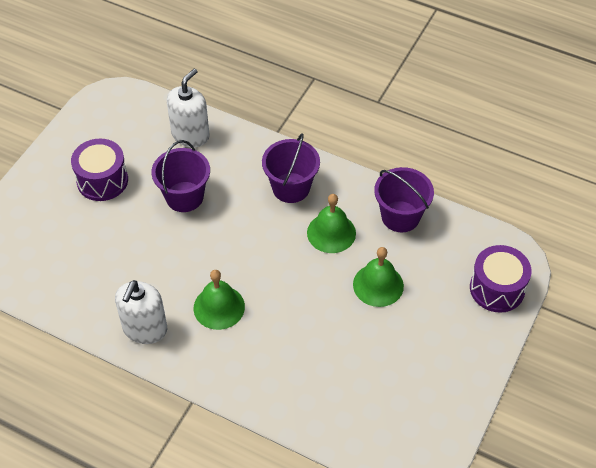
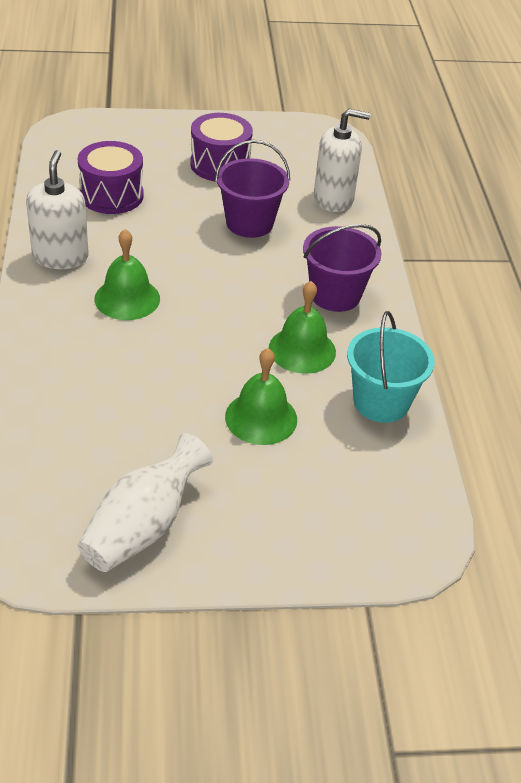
camera: 55 degrees right, 10 degrees down
white soap dispenser [115,280,167,344] -> white soap dispenser turned 105 degrees clockwise [26,150,89,269]
purple bucket [374,167,434,232] -> turquoise bucket [347,311,435,423]
purple drum [470,245,532,313] -> purple drum moved to [78,141,144,214]
none -> white vase [78,433,213,572]

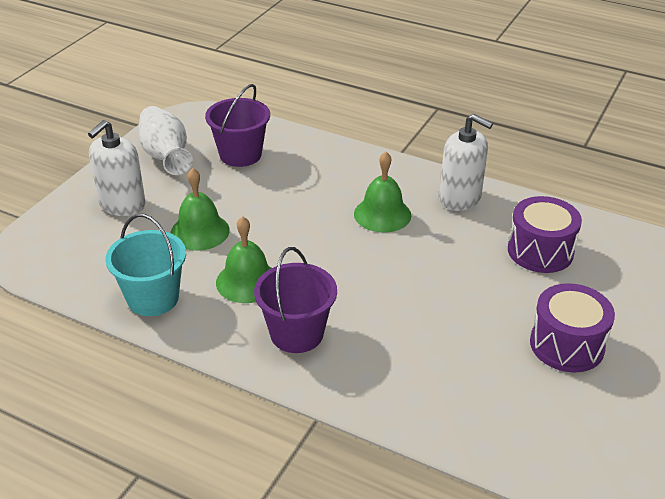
camera: 125 degrees right, 5 degrees down
purple bucket [215,140,290,238] -> purple bucket moved to [205,84,270,167]
white soap dispenser [314,109,371,212] -> white soap dispenser moved to [88,120,145,216]

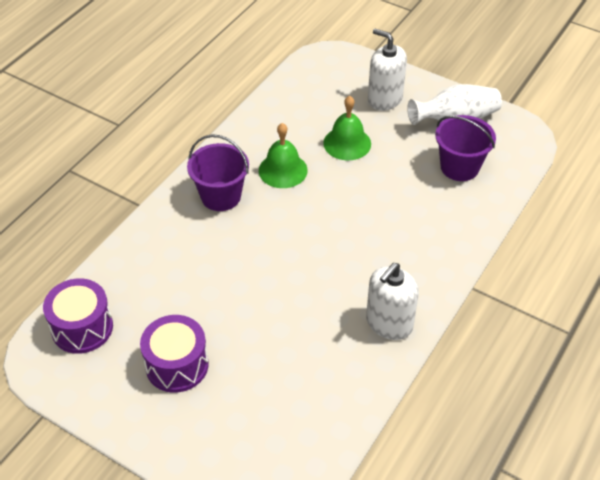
camera: 95 degrees right, 10 degrees up
turquoise bucket [105,214,186,316] -> none
green bell [354,152,411,233] -> none
purple drum [508,196,582,273] -> purple drum moved to [43,278,113,354]

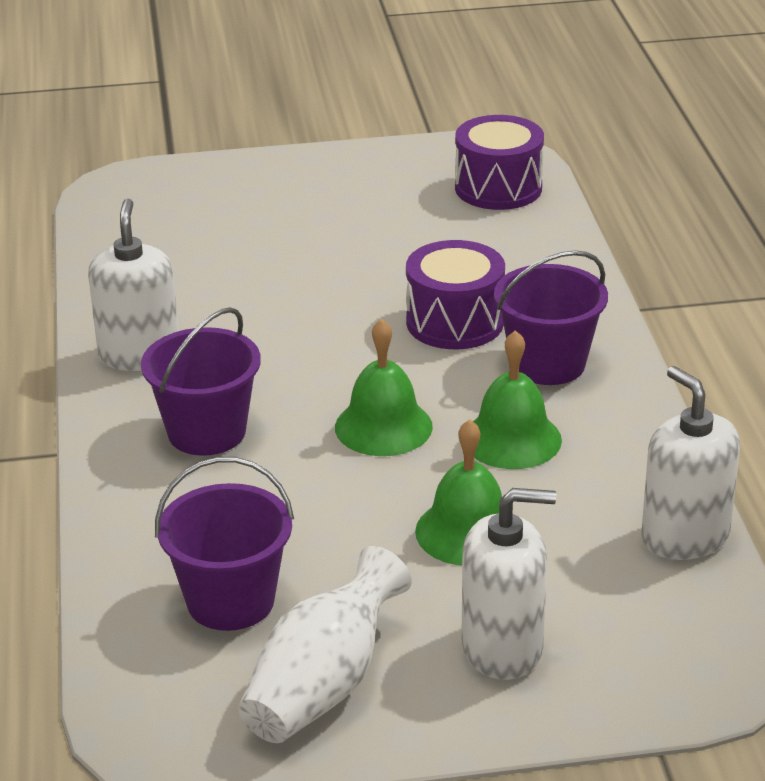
camera: 140 degrees right, 15 degrees down
purple drum [140,315,209,393] -> purple drum moved to [406,240,505,349]
none -> purple bucket [141,307,261,456]
none -> green bell [335,319,433,456]
none -> white soap dispenser [641,366,740,560]

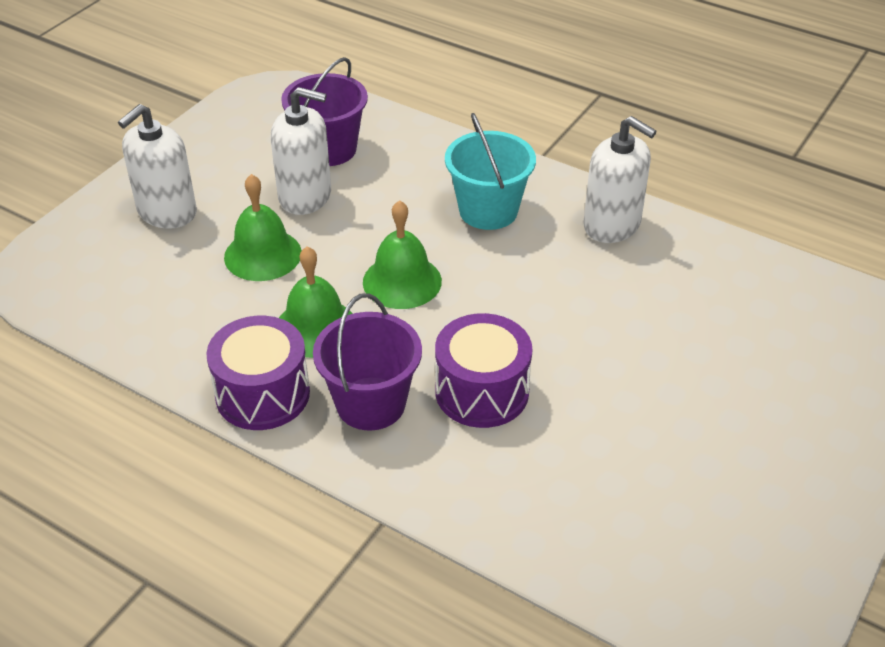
camera: 130 degrees right, 10 degrees up
purple bucket [141,307,261,456] -> turquoise bucket [445,113,536,230]
white vase [238,546,412,743] -> none
purple drum [455,115,544,210] -> purple drum moved to [206,316,310,430]
white soap dispenser [641,366,740,560] -> white soap dispenser moved to [271,87,331,215]

